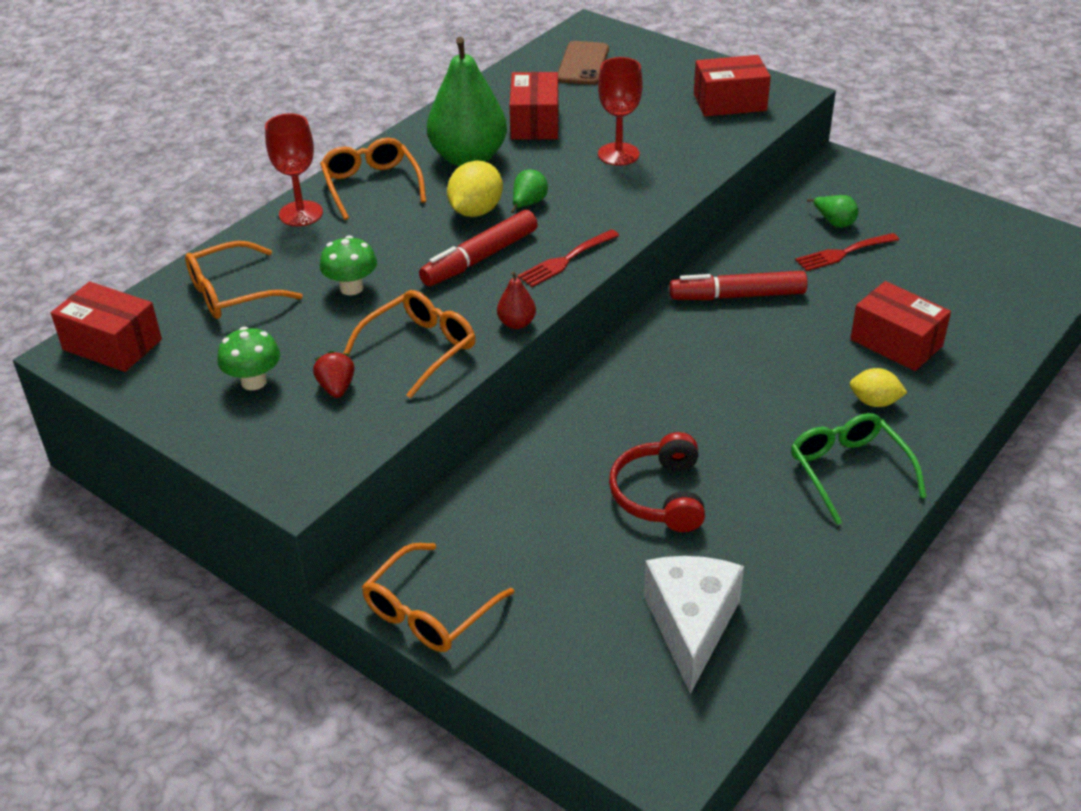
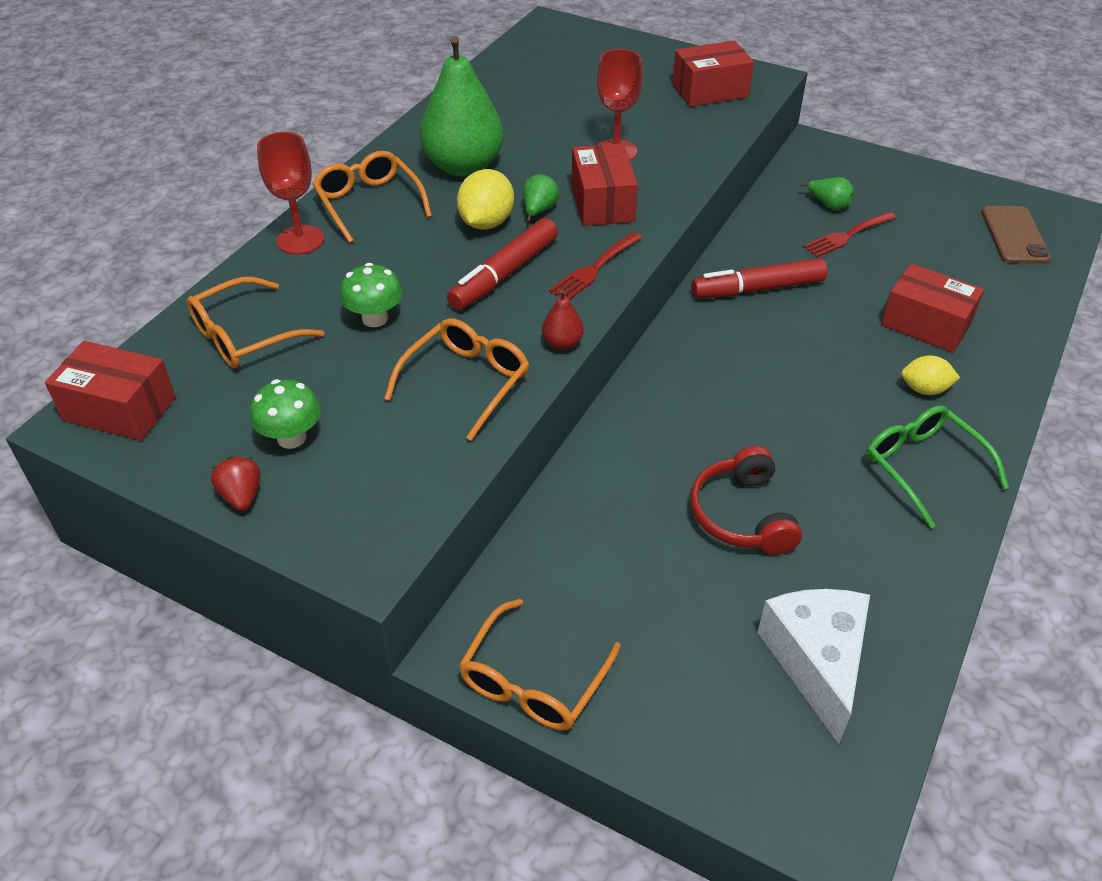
camera: 10 degrees left, 5 degrees up
red strawberry [313,351,355,398] -> red strawberry moved to [211,456,260,511]
red box [510,72,558,140] -> red box moved to [572,143,638,226]
brown phone [558,41,609,85] -> brown phone moved to [982,206,1051,264]

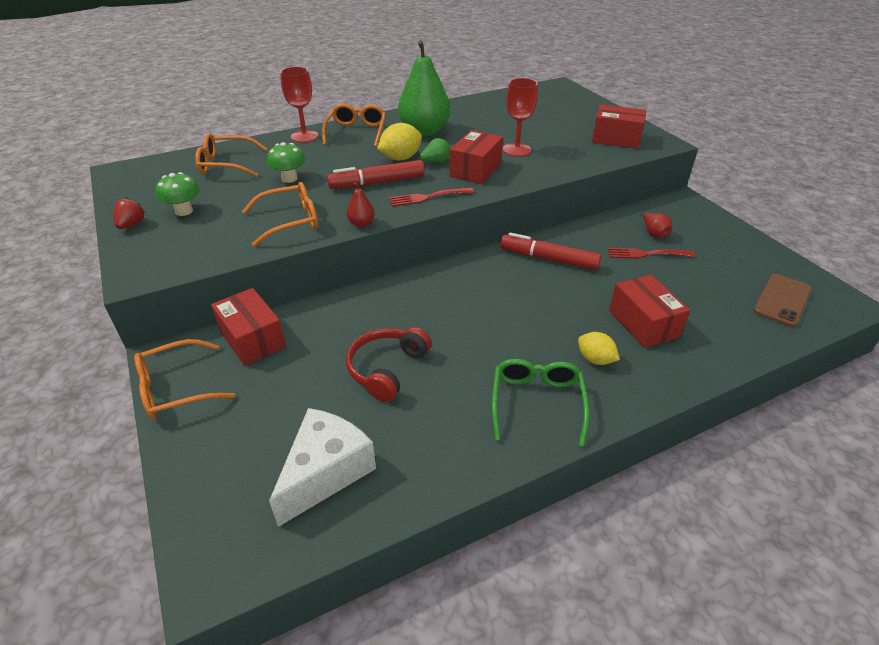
camera: 35 degrees right, 5 degrees down
red box [45,341,176,441] -> red box moved to [211,288,286,366]
green pear [800,177,854,210] -> red pear [640,213,672,238]

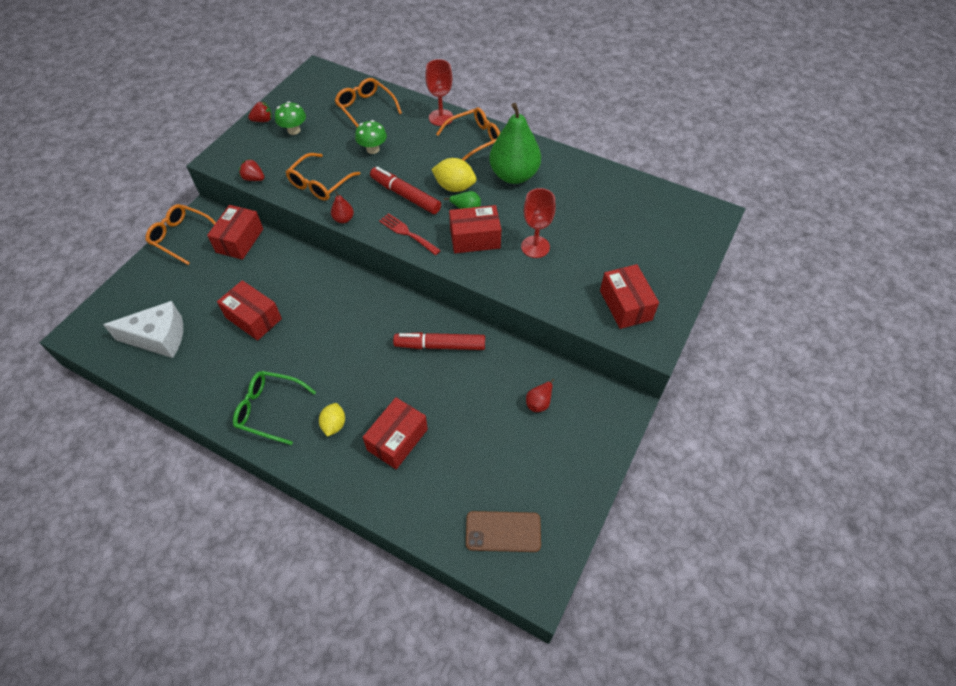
camera: 55 degrees right, 15 degrees up
orange glasses [242,182,318,247] -> orange glasses turned 90 degrees clockwise [286,153,360,201]
red headphones [346,327,431,402] -> red box [217,280,282,341]
green glasses [492,359,589,447] -> green glasses turned 135 degrees counterclockwise [233,371,316,445]
red marker [500,233,601,270] -> red marker turned 75 degrees counterclockwise [393,332,485,350]
red fork [607,248,695,259] -> none
none -> red strawberry [239,159,265,181]

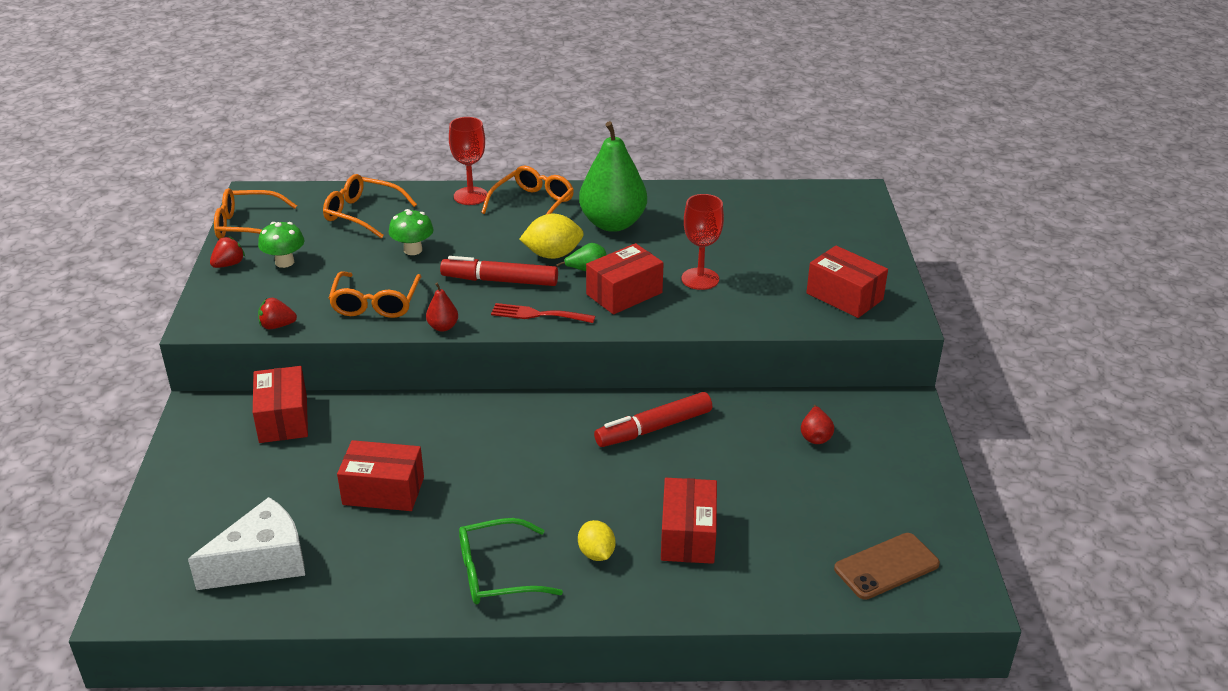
camera: 30 degrees left, 20 degrees down
orange glasses [145,204,216,265] -> orange glasses moved to [214,188,297,239]

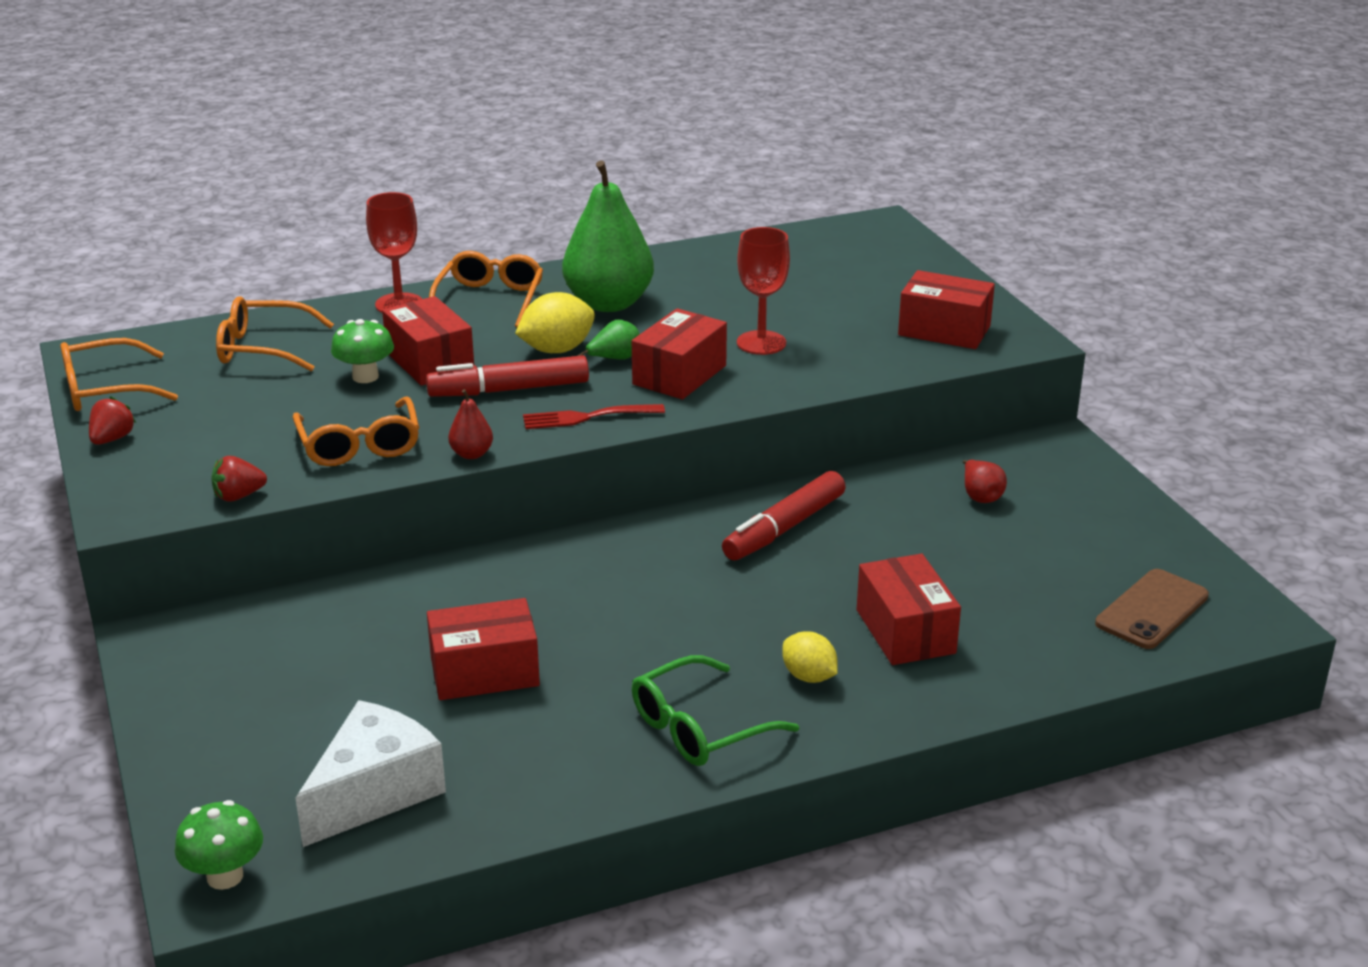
camera: 20 degrees left, 5 degrees down
red box [253,366,308,443] -> red box moved to [382,296,474,386]
green mushroom [258,222,304,268] -> green mushroom moved to [175,800,263,890]

